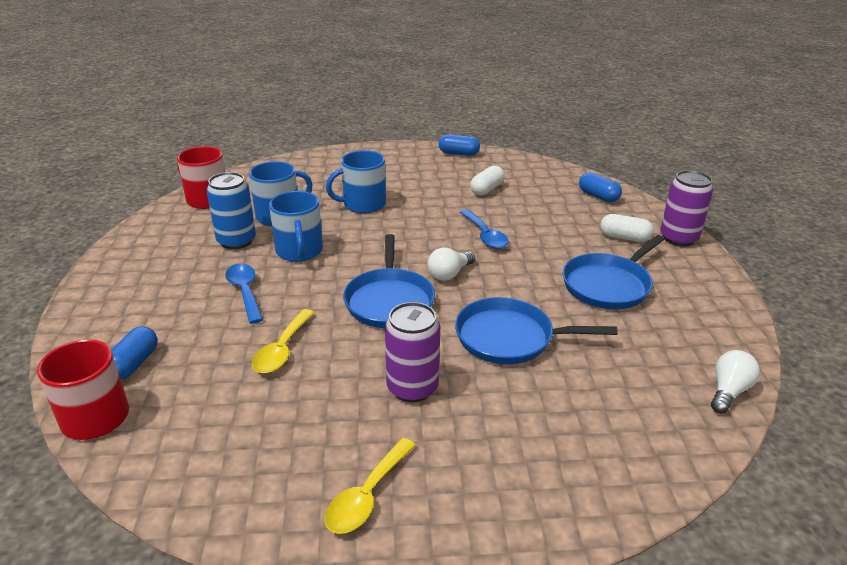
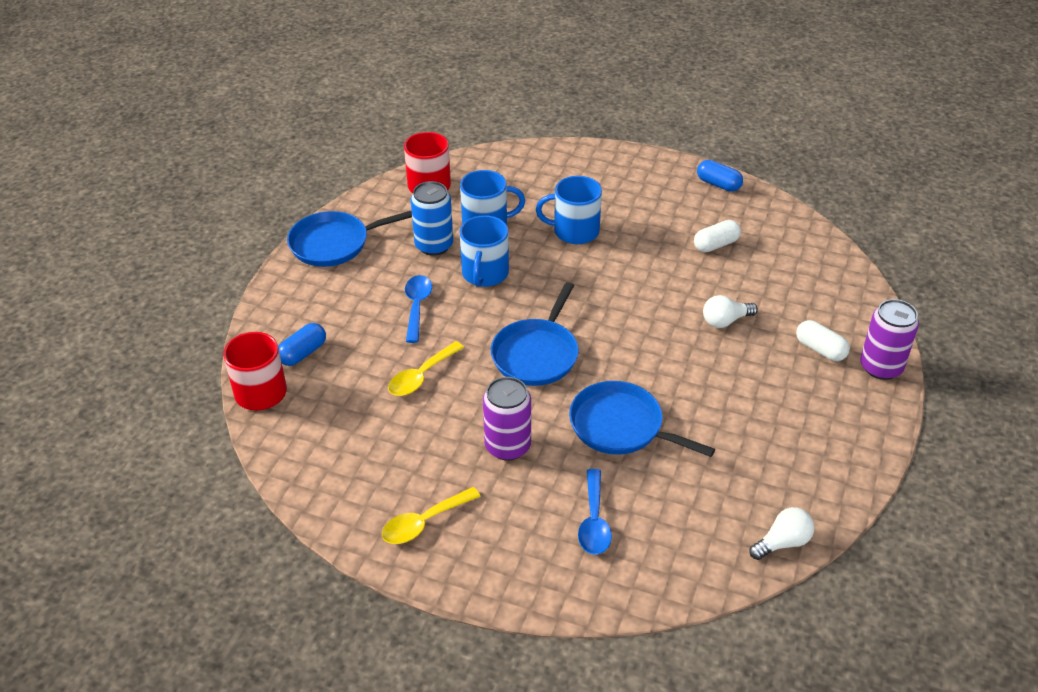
camera: 25 degrees right, 10 degrees up
white light bulb [427,247,475,281] -> white light bulb moved to [703,295,758,328]
blue spoon [460,209,509,249] -> blue spoon moved to [578,469,612,555]
blue pan [563,235,665,309] -> blue pan moved to [287,211,412,267]
blue capsule [579,172,622,202] -> none

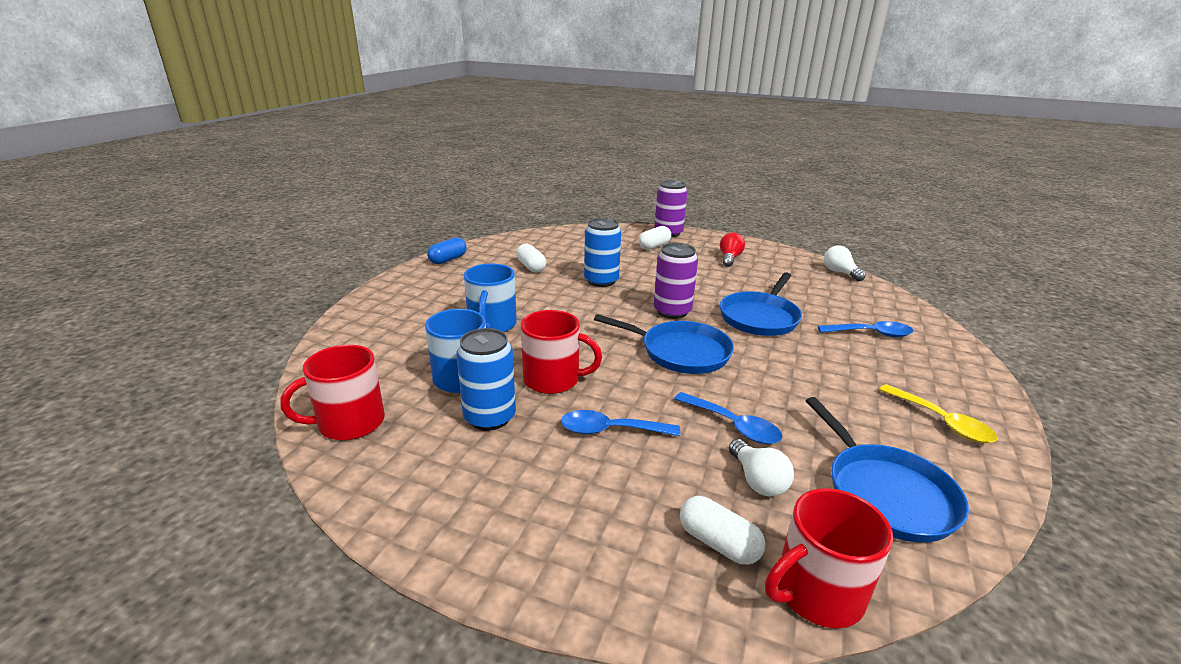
camera: 90 degrees left, 15 degrees down
blue capsule [278,323,326,366] -> white capsule [680,496,765,565]
blue pan [287,211,412,267] -> blue pan moved to [806,397,969,543]
yellow spoon [388,341,464,396] -> blue spoon [674,392,782,444]
blue mug [460,215,509,287] -> red mug [521,310,602,394]
purple can [483,377,531,461] -> purple can moved to [654,243,698,319]
white light bulb [703,295,758,328] -> white light bulb moved to [729,439,794,497]
none -> blue can [584,218,621,287]
none -> red light bulb [720,232,745,267]

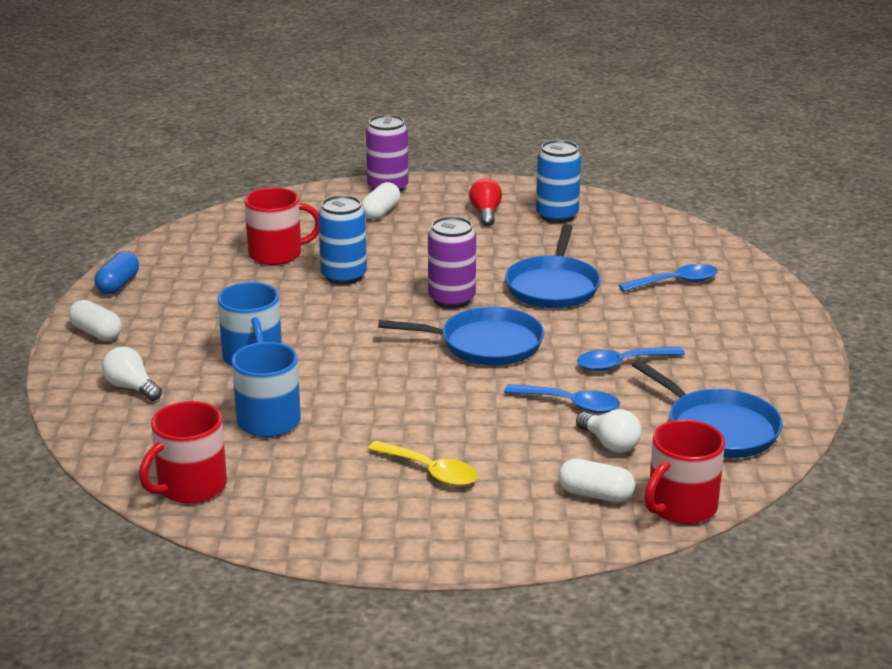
camera: 20 degrees left, 0 degrees up
blue can [456,328,516,431] -> blue can moved to [536,140,581,223]
white capsule [516,244,546,273] -> white capsule moved to [69,300,122,341]
red mug [521,310,602,394] -> red mug moved to [244,187,319,265]
blue spoon [561,410,680,436] -> blue spoon moved to [577,346,685,371]
white light bulb [824,245,866,281] -> white light bulb moved to [102,347,162,401]
yellow spoon [879,384,998,443] -> yellow spoon moved to [368,441,478,486]

